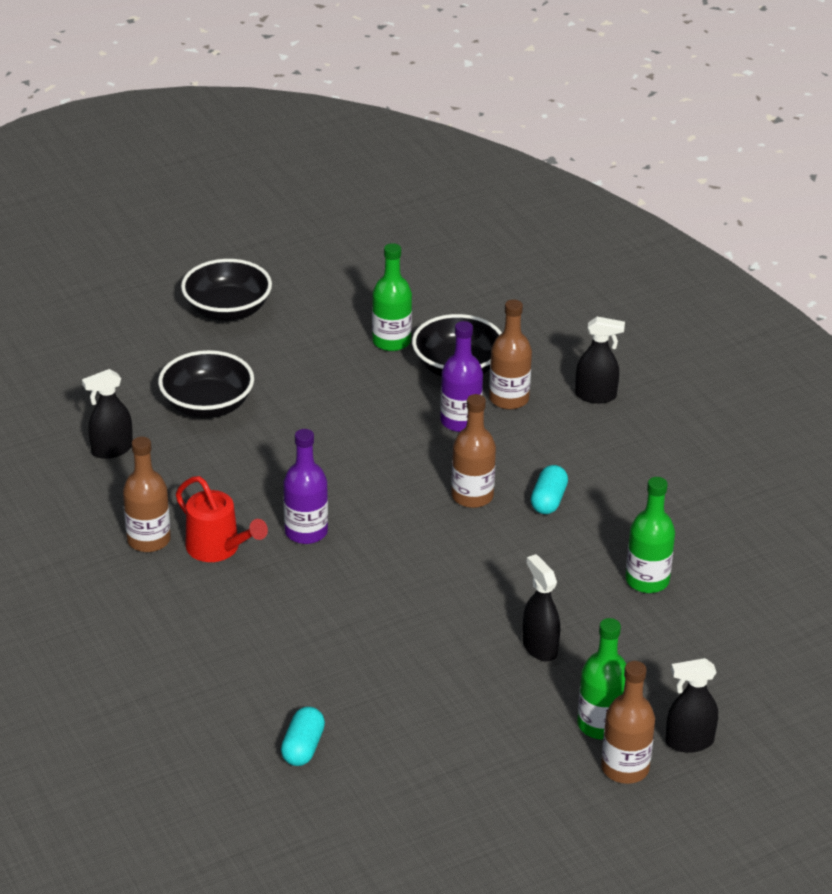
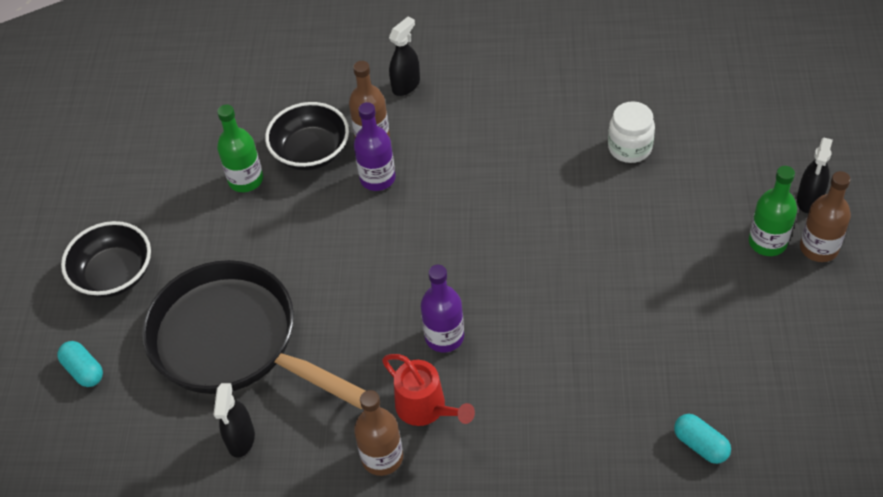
camera: 55 degrees left, 15 degrees up
black bowl [158,350,254,418] -> black pan [142,260,366,409]
red watering can [176,476,268,562] -> red watering can turned 60 degrees clockwise [382,354,475,426]
brown bottle [451,394,496,508] -> none
black spray bottle [522,554,560,661] -> none
turquoise capsule [531,465,568,514] -> turquoise capsule moved to [57,341,103,387]
green bottle [626,477,675,593] -> white jar [608,101,655,163]

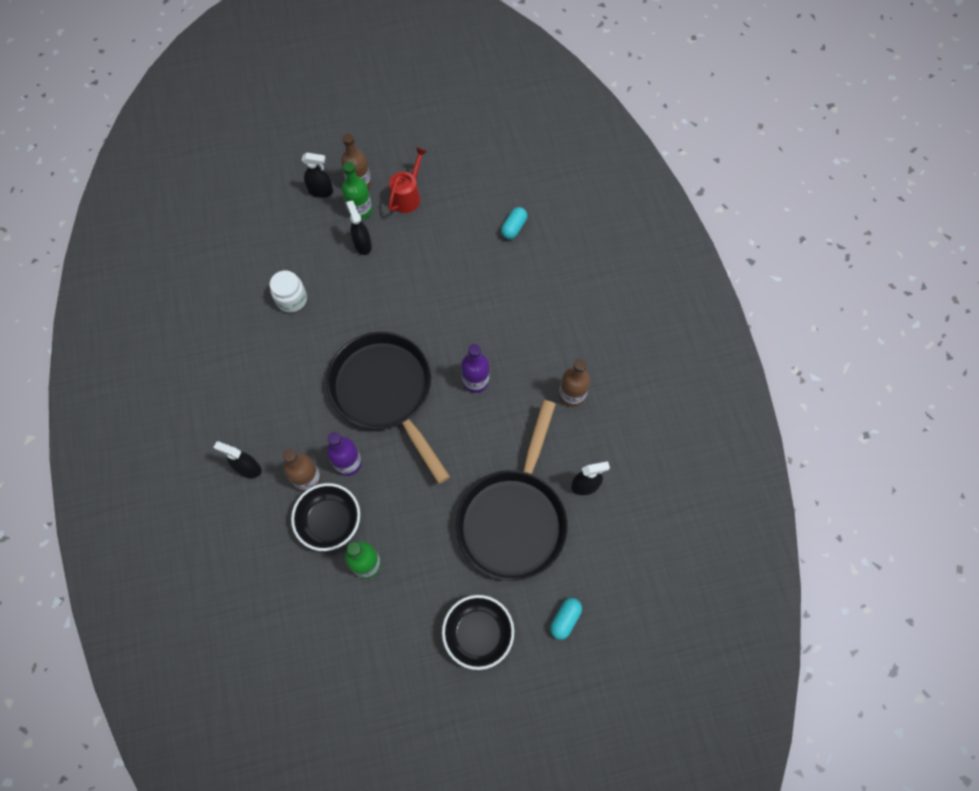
camera: 110 degrees left, 15 degrees up
red watering can [382,354,475,426] -> red watering can moved to [388,147,427,213]
none -> black pan [326,332,450,484]
none -> black spray bottle [346,201,372,255]

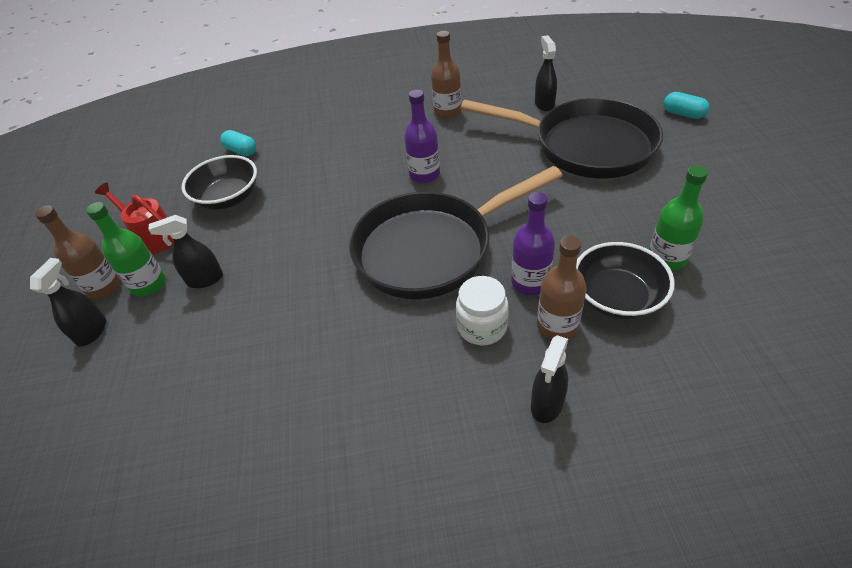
camera: 80 degrees left, 20 degrees down
white jar [270,270,307,313] -> white jar moved to [456,276,509,345]
black bowl [442,595,514,670] -> black bowl moved to [181,155,257,210]

